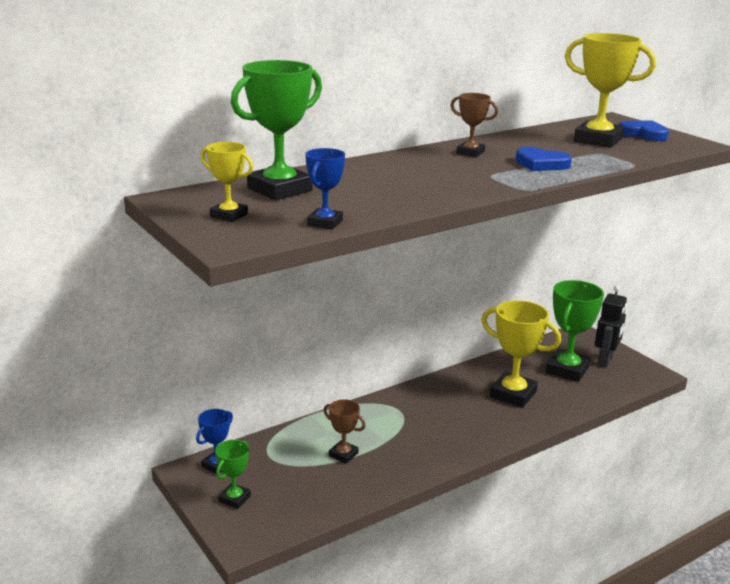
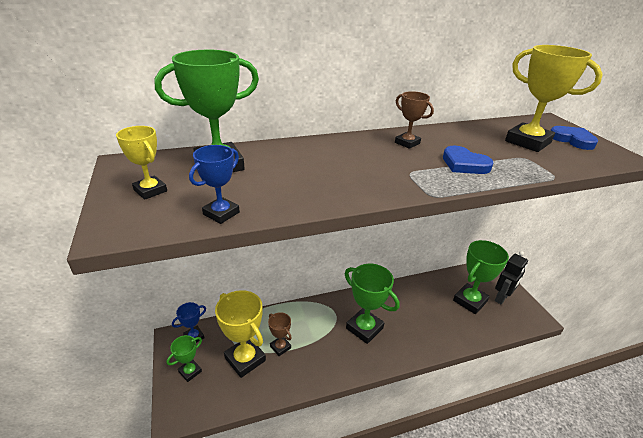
camera: 15 degrees right, 10 degrees up
yellow trophy [481,300,561,408] -> yellow trophy moved to [215,290,266,378]
none -> green trophy [345,264,399,344]

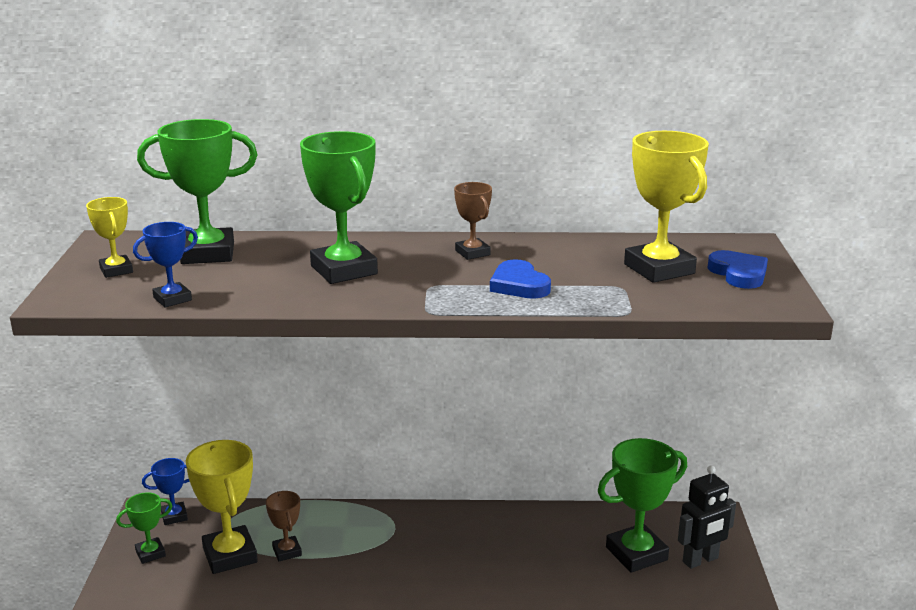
camera: 20 degrees right, 10 degrees down
green trophy [345,264,399,344] -> green trophy moved to [300,131,378,284]

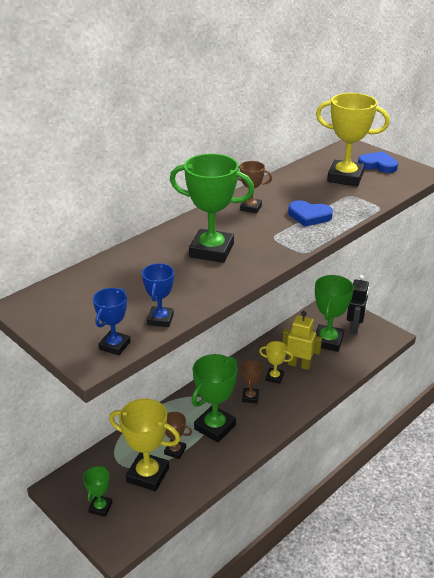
camera: 45 degrees left, 10 degrees up
yellow trophy [86,197,133,278] -> yellow trophy moved to [259,341,293,384]
green trophy [137,119,257,264] -> green trophy moved to [191,354,237,442]
blue trophy [142,458,190,525] -> blue trophy moved to [93,288,131,355]
none -> brown trophy [241,360,263,403]
none -> yellow robot [282,311,322,370]

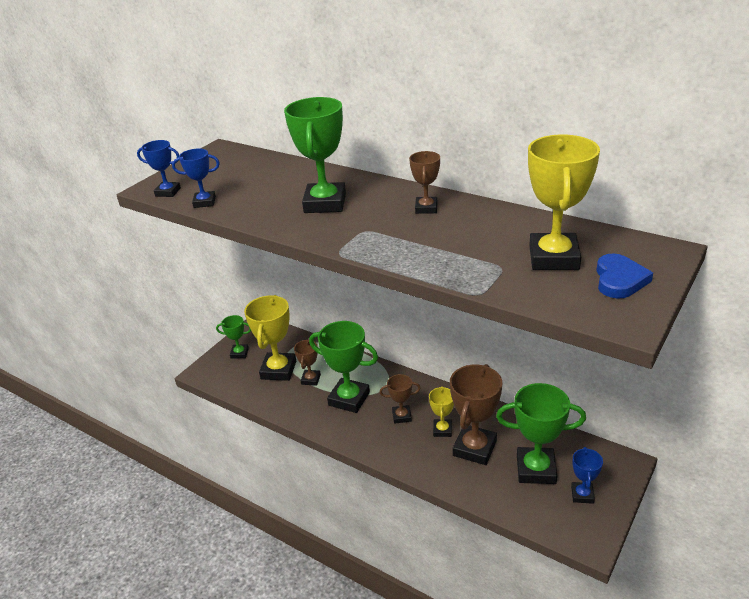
camera: 80 degrees right, 0 degrees up
yellow robot [282,311,322,370] -> brown trophy [450,364,502,465]
blue heart [288,200,333,227] -> none
black robot [347,275,369,334] -> blue trophy [571,447,603,504]

